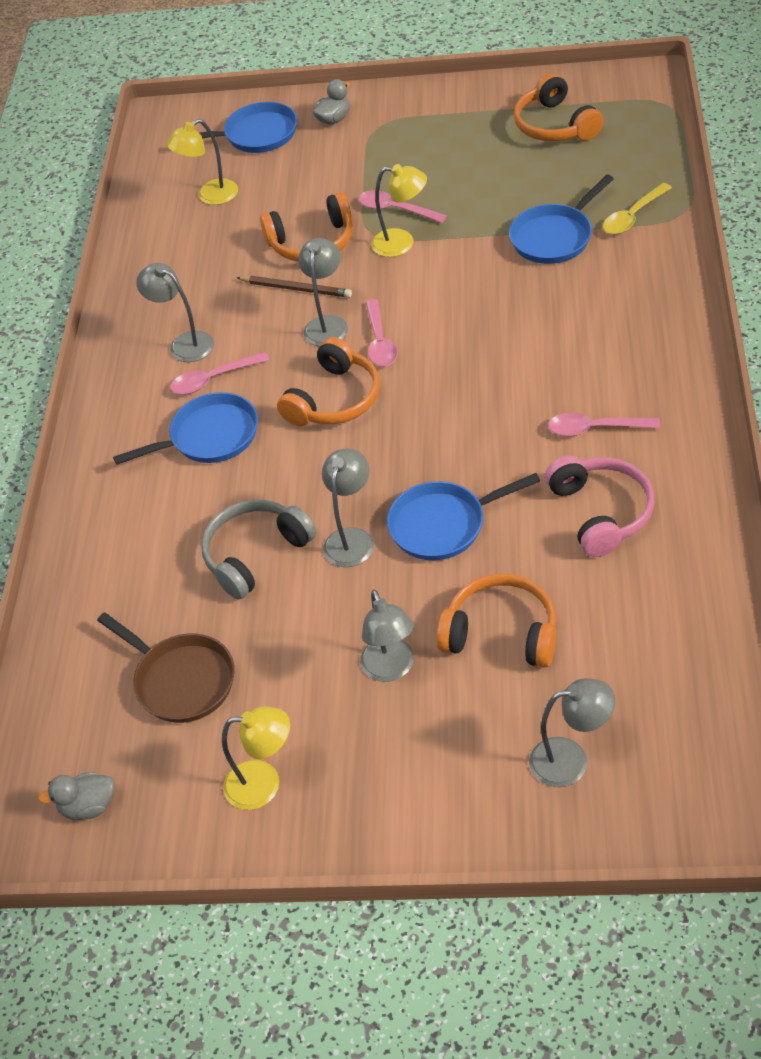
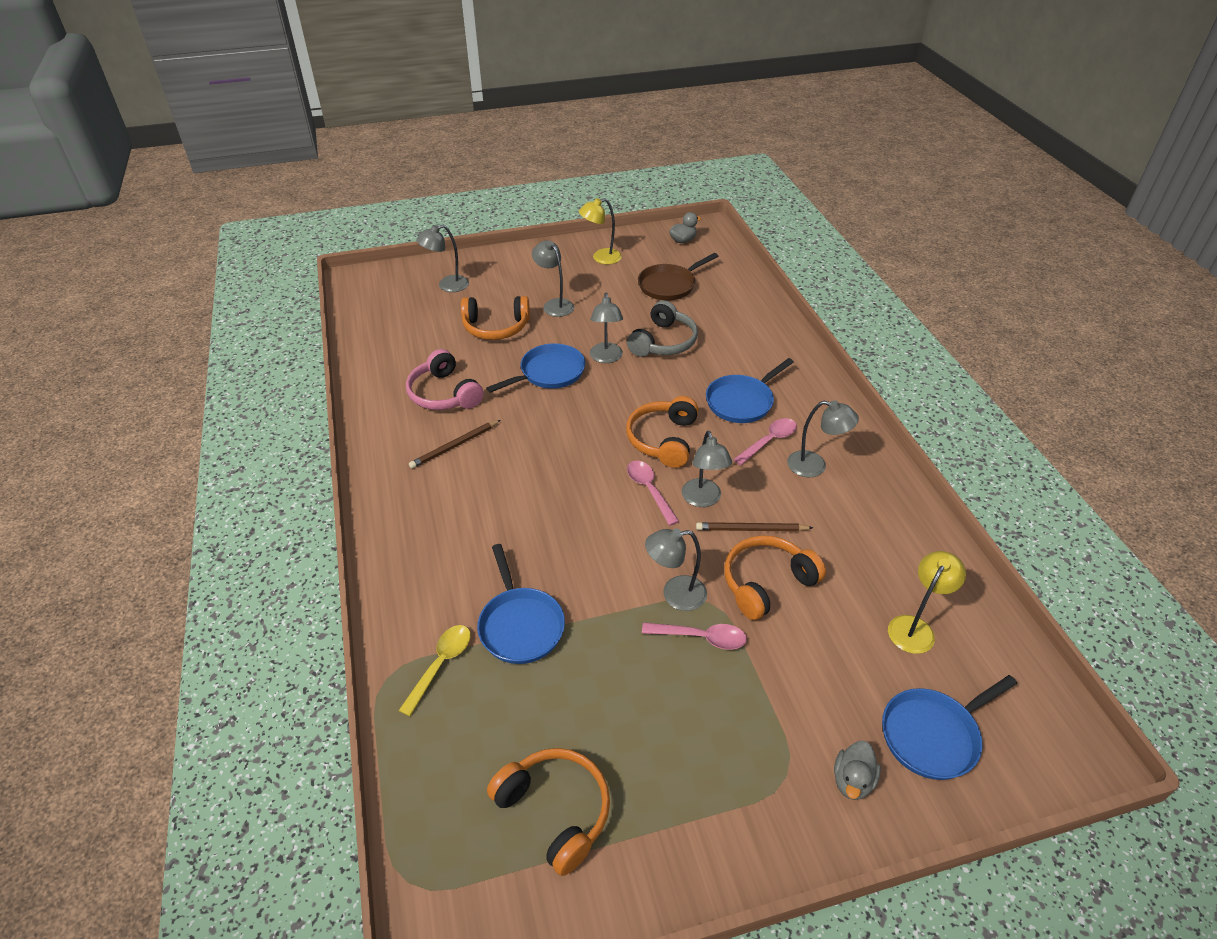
camera: 155 degrees right, 5 degrees down
brown pan [97,612,235,723] -> brown pan turned 60 degrees counterclockwise [638,253,718,301]
yellow lamp [371,164,427,257] -> grey lamp [645,528,707,611]
blue pan [509,175,614,264] -> blue pan turned 135 degrees clockwise [477,544,565,664]
pink spoon [548,413,660,436] -> brown pencil [409,420,501,469]

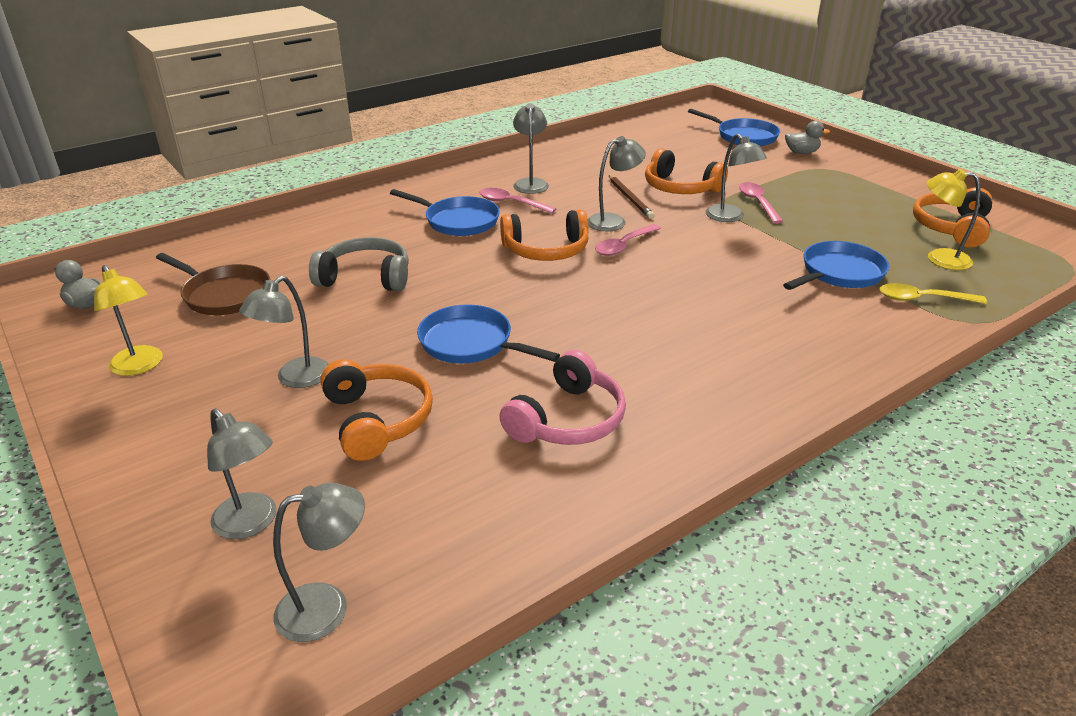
camera: 110 degrees left, 10 degrees down
brown pencil [409,420,501,469] -> none
grey lamp [590,293,623,363] -> grey lamp moved to [273,483,365,642]
yellow lamp [888,551,966,654] -> yellow lamp moved to [926,169,981,270]

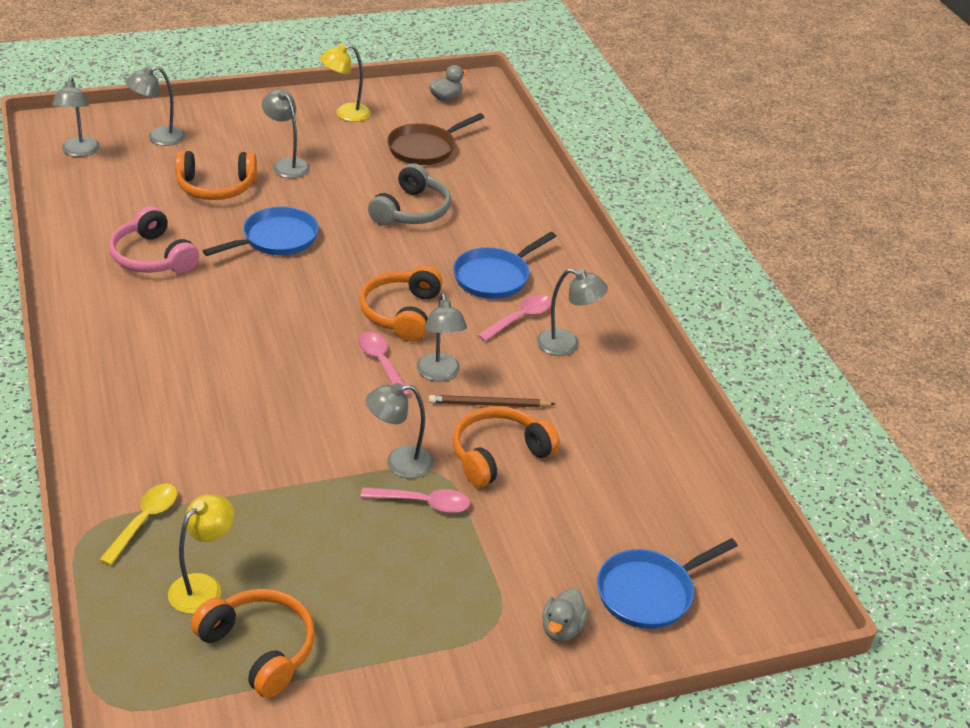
camera: 105 degrees right, 5 degrees up
blue pan [783,241,889,290] -> none

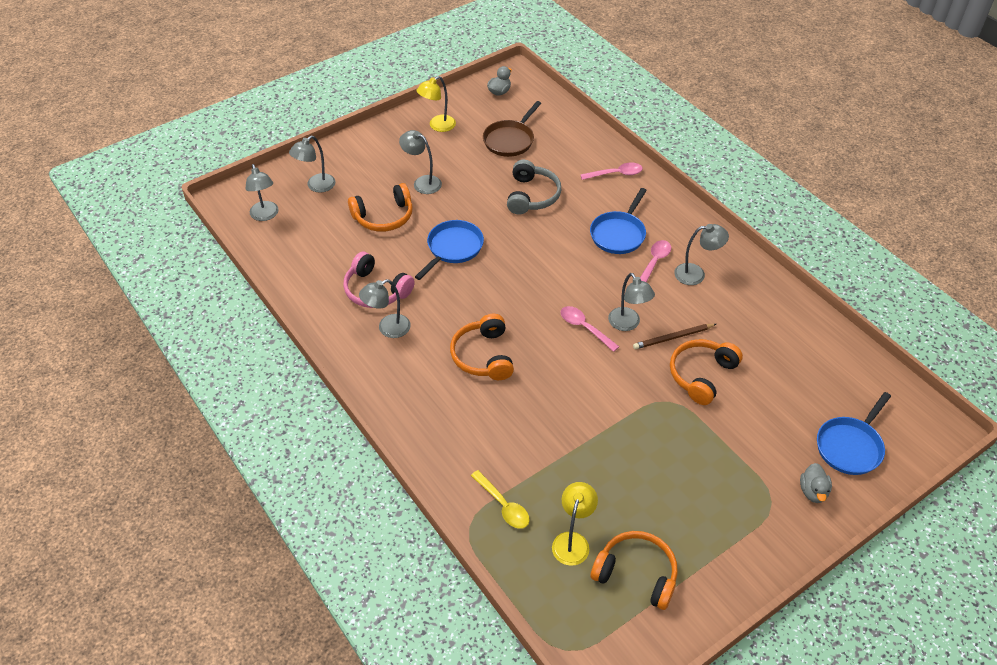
camera: 15 degrees left, 10 degrees up
yellow spoon [99,484,177,566] -> yellow spoon turned 135 degrees clockwise [471,470,530,529]
orange headphones [359,266,443,341] -> orange headphones moved to [450,314,514,380]
pink spoon [361,487,470,513] -> pink spoon moved to [580,162,643,180]
grey lamp [366,383,434,479] -> grey lamp moved to [359,279,411,338]

